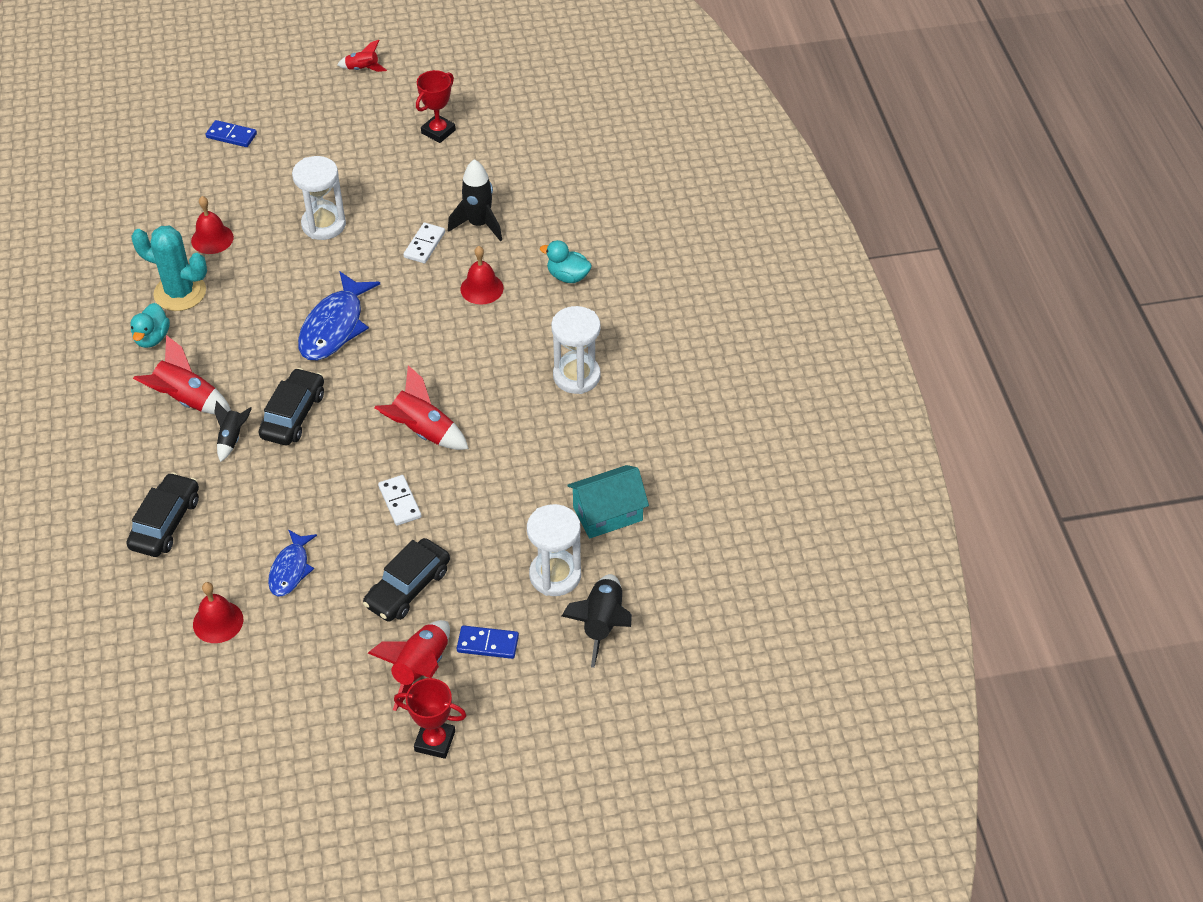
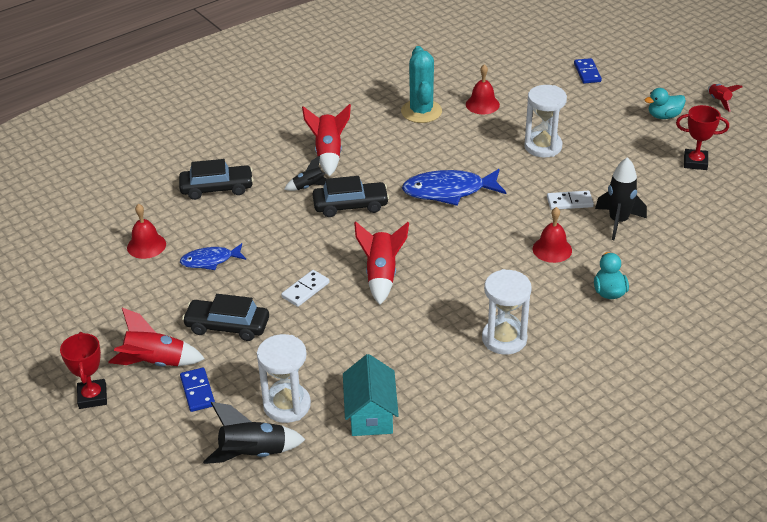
camera: 65 degrees right, 10 degrees down
turquoise duck [130,303,170,348] -> turquoise duck moved to [645,88,686,119]
turquoise house [567,465,649,539] -> turquoise house turned 45 degrees clockwise [343,354,399,436]

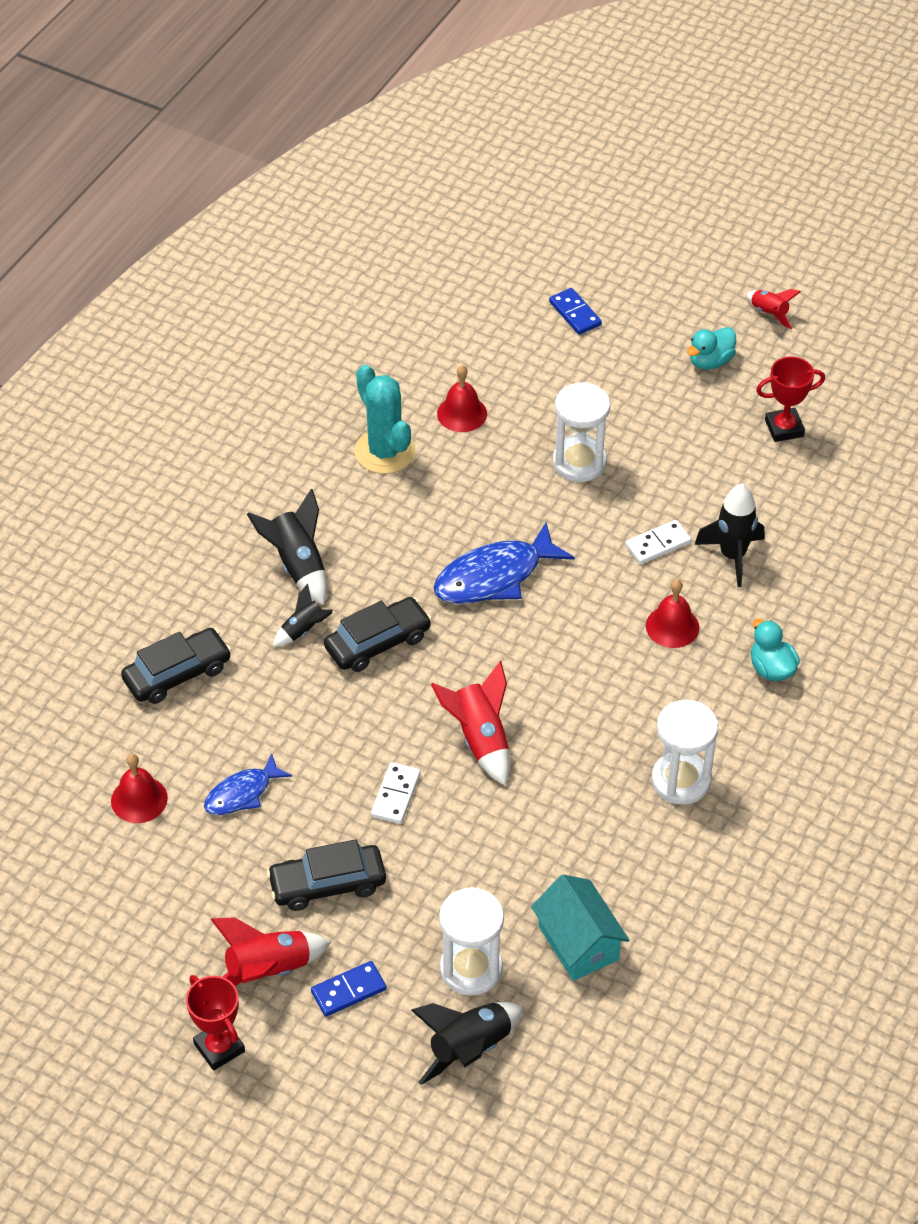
camera: 25 degrees left, 10 degrees up
blue domino [180,367,215,412] -> blue domino turned 75 degrees counterclockwise [311,961,386,1017]
red rocket [302,104,351,177] -> black rocket [247,489,327,605]

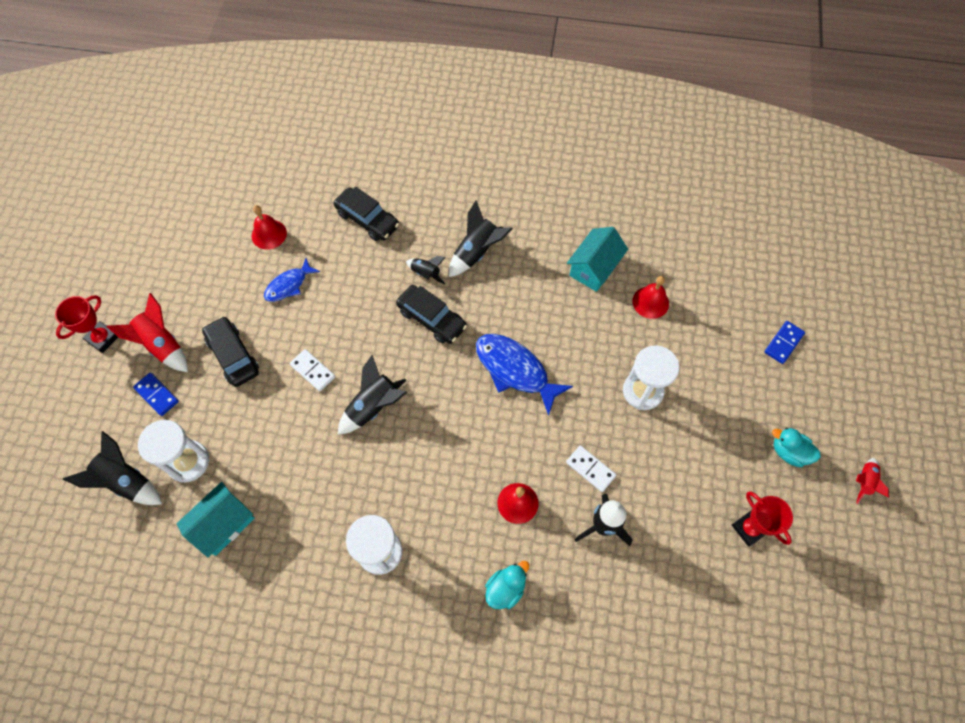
camera: 70 degrees right, 15 degrees up
blue fish [204,753,292,815] -> blue fish turned 75 degrees counterclockwise [264,258,320,302]
turquoise cactus [354,365,416,474] -> turquoise house [567,227,628,292]
white domino [371,762,420,824] -> white domino turned 45 degrees clockwise [290,349,335,391]
red rocket [431,661,510,785] -> black rocket [338,355,407,435]

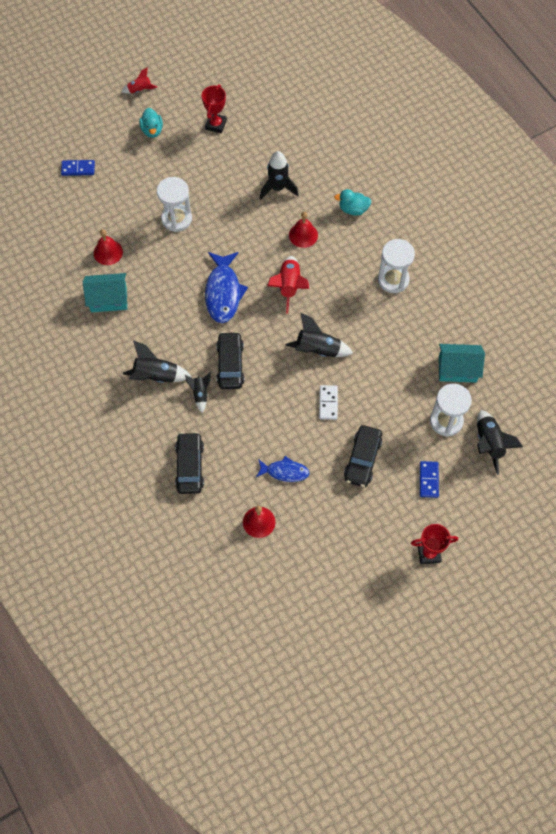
camera: 130 degrees left, 0 degrees up
red rocket [107,293,188,372] -> red rocket moved to [267,256,309,314]
white domino [566,445,616,492] -> none

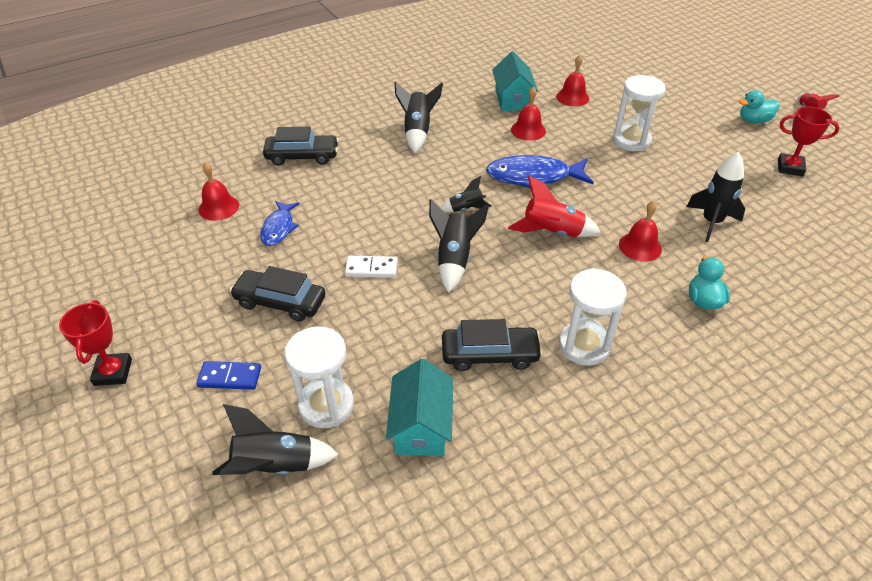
camera: 90 degrees right, 20 degrees down
blue domino [61,160,95,176] -> none
black rocket [185,372,211,413] -> black rocket moved to [440,176,492,212]
black car [216,332,245,389] -> black car moved to [442,319,543,371]
none -> red bell [511,87,546,141]

